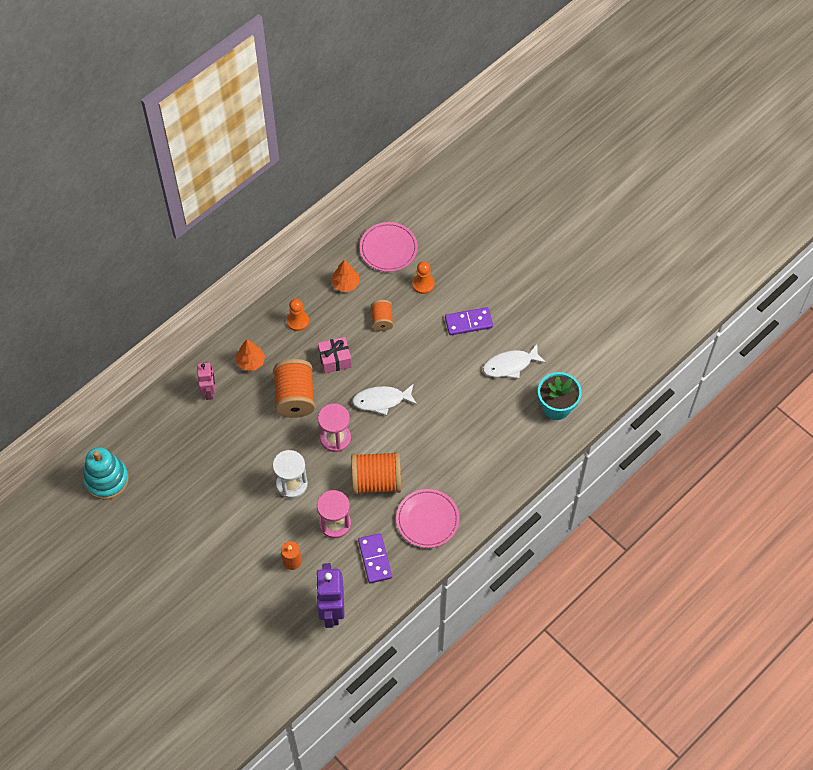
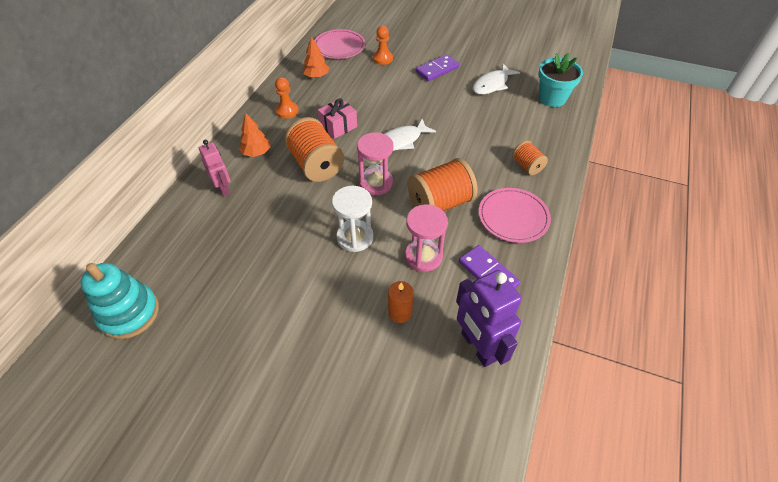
camera: 25 degrees left, 10 degrees down
orange spool [371,300,393,331] -> orange spool moved to [512,141,548,175]

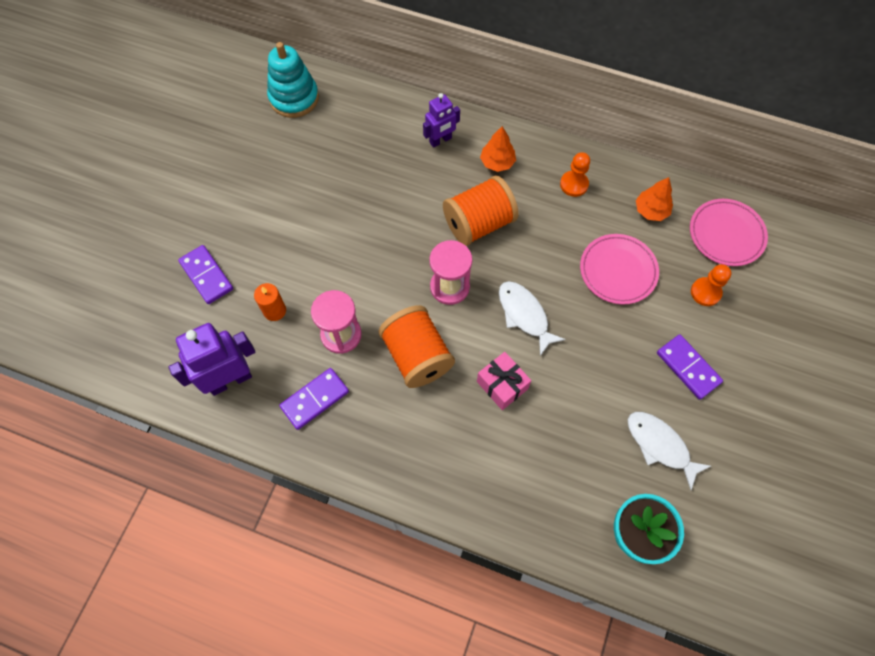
camera: 90 degrees right, 15 degrees up
pink robot [199,140,231,196] -> purple robot [423,93,460,148]
pink gift [318,98,357,139] -> pink gift moved to [477,352,531,410]
white hourglass [332,186,374,252] -> none
pink plate [479,188,551,243] -> pink plate moved to [580,234,659,304]
orange spool [512,141,548,175] -> none
none -> purple domino [178,245,233,304]

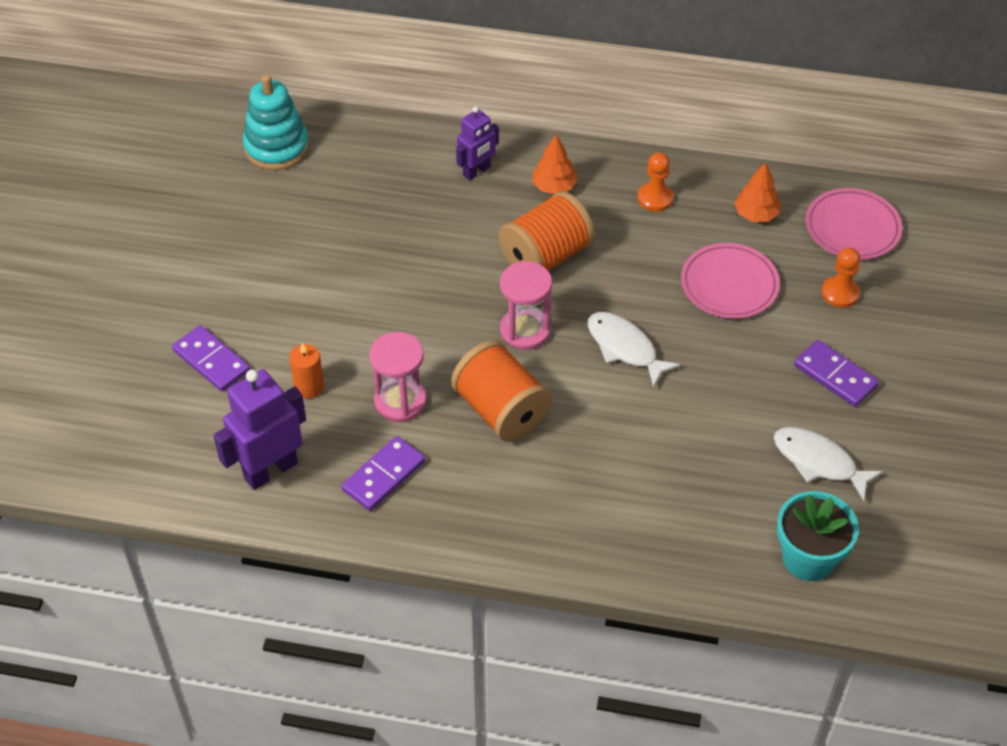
camera: 10 degrees left, 15 degrees down
pink gift [477,352,531,410] -> none

